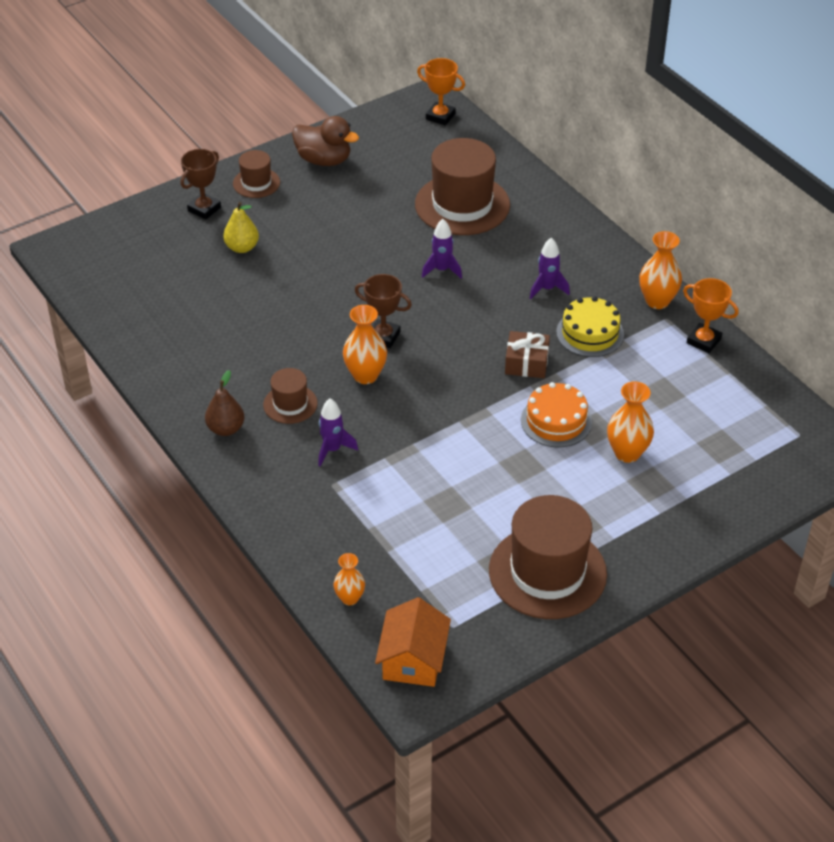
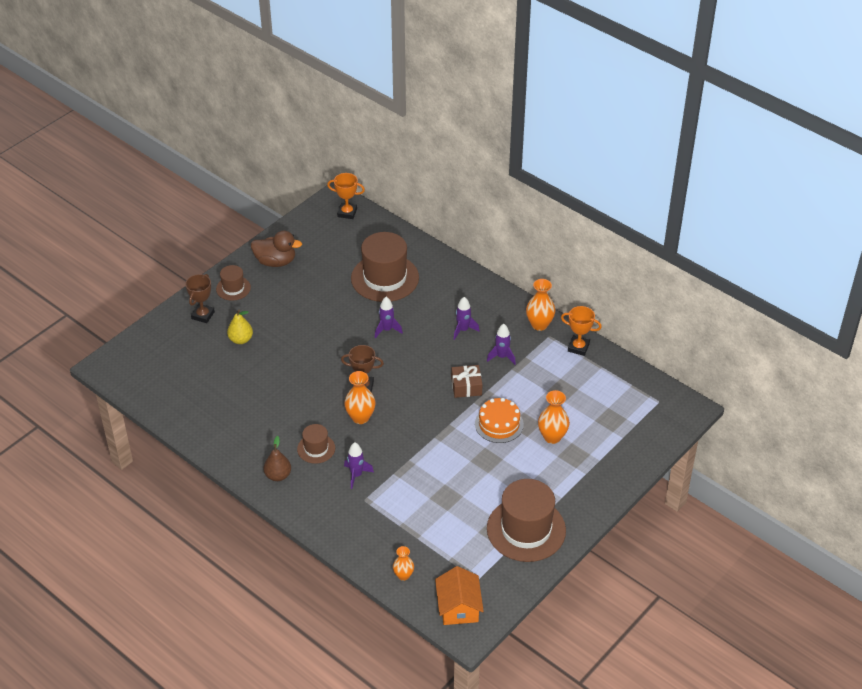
camera: 15 degrees left, 0 degrees up
yellow cake [556,296,624,357] -> purple rocket [487,324,516,365]

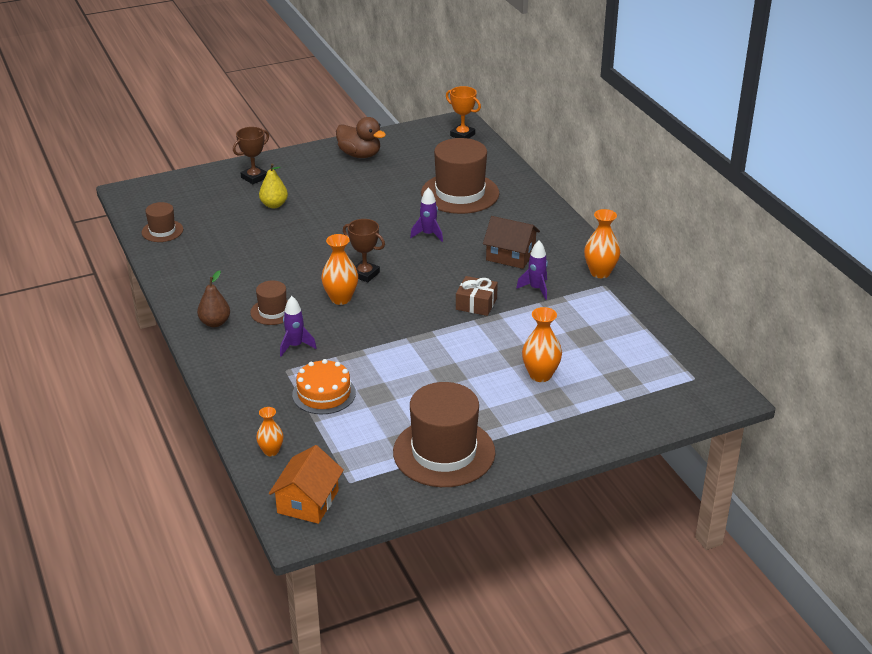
camera: 25 degrees right, 10 degrees down
brown hat [216,265,251,301] -> brown hat moved to [142,202,183,242]
purple rocket [454,297,480,340] -> brown house [483,216,540,269]
orange cake [475,398,524,443] -> orange cake moved to [292,359,356,414]
orange trophy [561,306,602,356] -> none

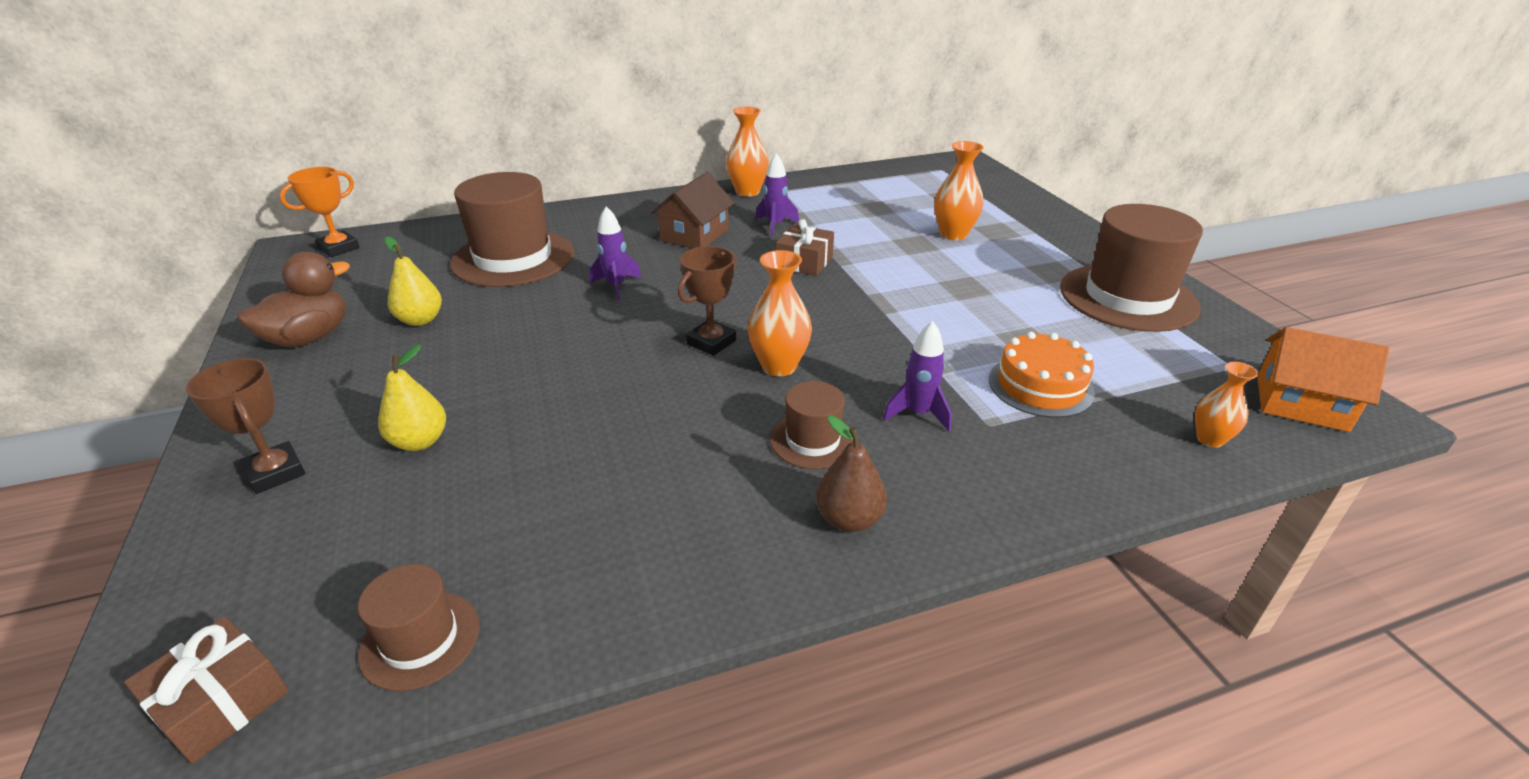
camera: 85 degrees left, 0 degrees up
none -> brown gift [124,616,289,764]
none -> yellow pear [385,236,442,326]

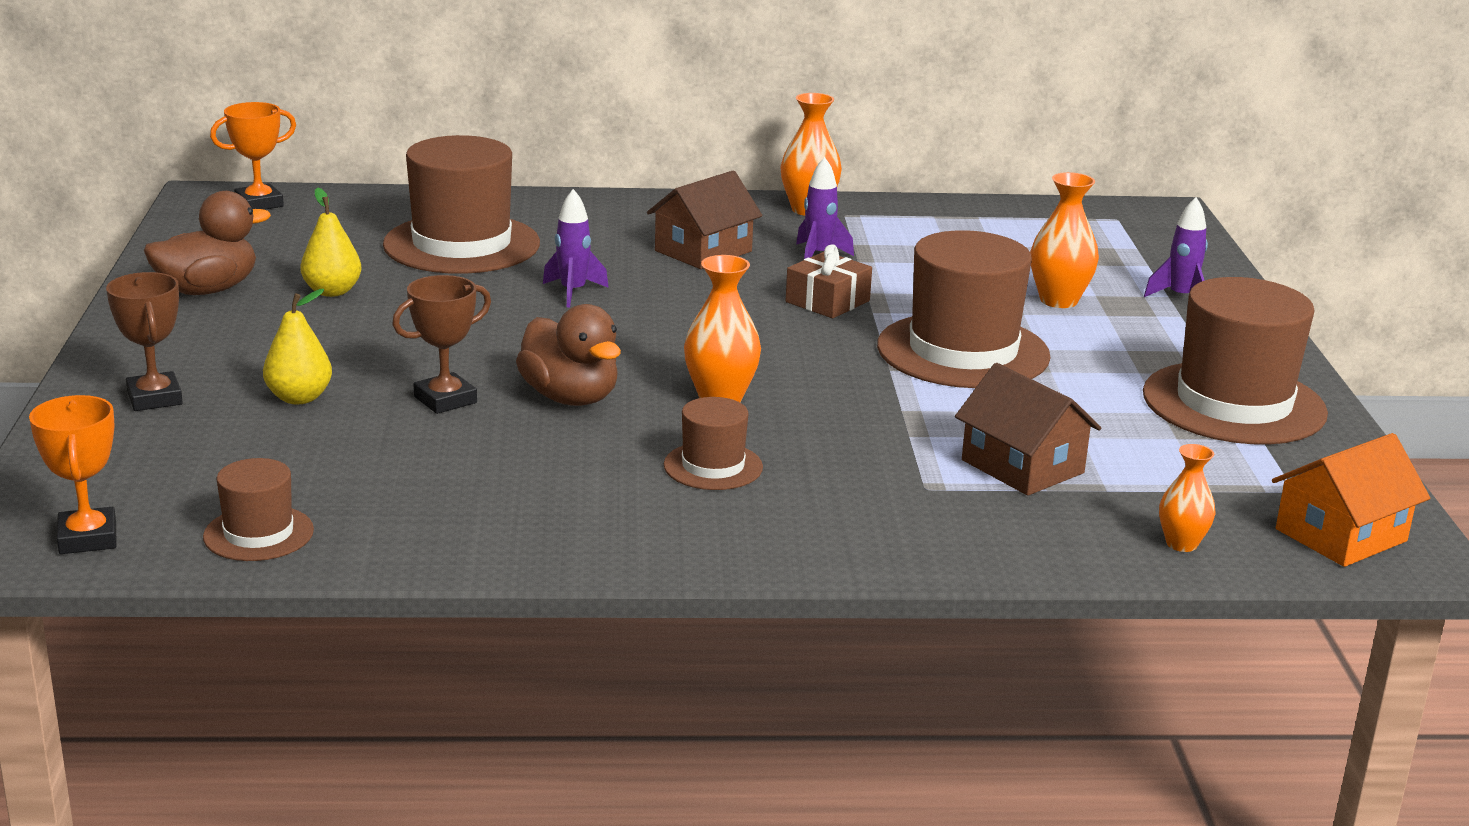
camera: 15 degrees right, 10 degrees down
brown gift [124,616,289,764] -> orange trophy [29,395,117,554]
brown trophy [678,246,737,356] -> brown trophy moved to [392,275,491,414]
brown pear [816,415,887,532] -> none
purple rocket [883,321,952,431] -> purple rocket moved to [1144,197,1208,297]
orange cake [989,332,1095,418] -> brown house [955,363,1101,496]
orange house [1257,327,1389,432] -> orange house turned 75 degrees counterclockwise [1272,433,1430,567]
none -> brown duck [516,304,621,406]
none -> brown hat [877,230,1051,388]

